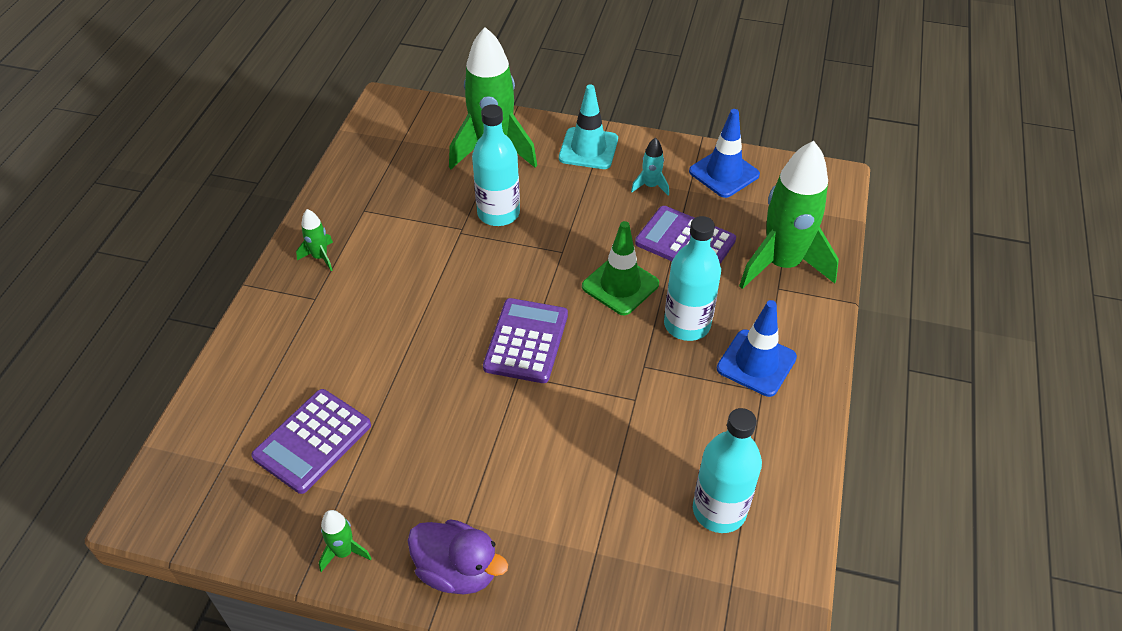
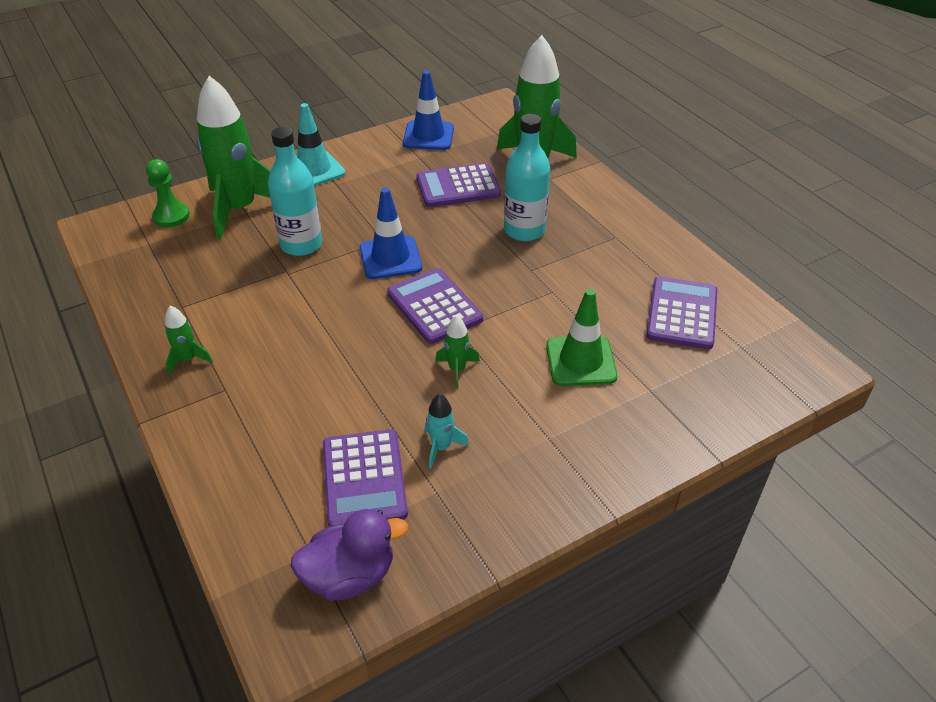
camera: 45 degrees left, 5 degrees down
green rocket [319,510,372,572] -> green rocket moved to [435,315,480,389]
purple duck [408,519,508,595] -> purple duck moved to [290,509,408,601]
green traffic cone [582,221,659,315] -> green traffic cone moved to [546,289,617,386]
turquoise rocket [631,138,669,196] -> turquoise rocket moved to [425,394,469,468]
turquoise bottle [693,408,762,533] -> purple calculator [646,277,717,349]
blue traffic cone [717,300,797,397] -> blue traffic cone moved to [360,188,422,279]
none -> green pawn [146,159,190,227]

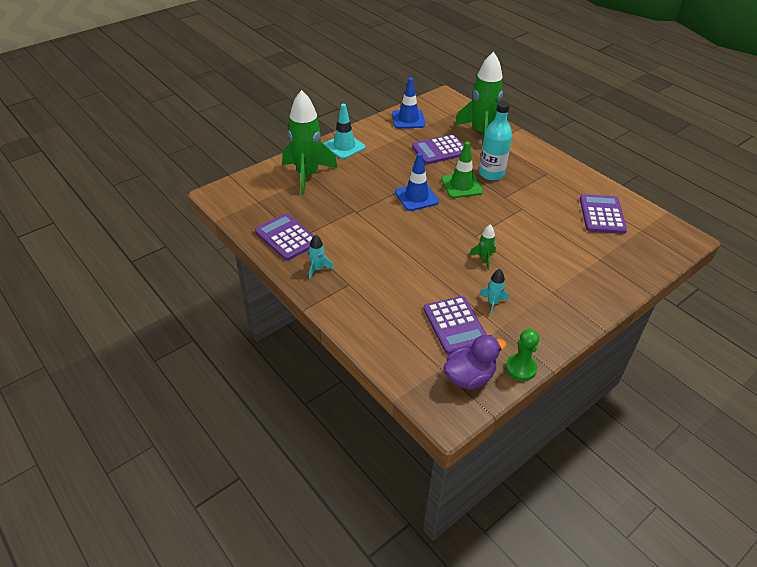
camera: 10 degrees left, 0 degrees up
green pawn [146,159,190,227] -> green pawn moved to [506,329,539,381]
green rocket [165,306,213,375] -> turquoise rocket [309,234,334,279]
turquoise bottle [268,127,322,256] -> none
purple calculator [387,268,483,344] -> purple calculator moved to [255,213,314,261]
green traffic cone [546,289,617,386] -> green traffic cone moved to [441,142,483,198]

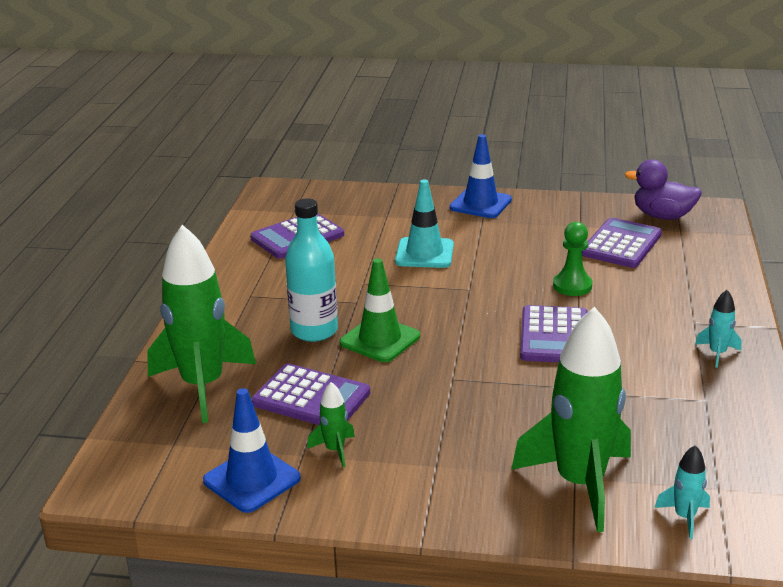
camera: 130 degrees left, 15 degrees down
purple calculator [255,213,314,261] -> purple calculator moved to [520,305,588,363]
turquoise traffic cone [324,104,366,159] -> turquoise traffic cone moved to [395,179,454,268]
blue traffic cone [395,153,439,211] -> blue traffic cone moved to [449,134,512,218]
green rocket [469,224,496,270] -> green rocket moved to [307,382,355,467]
turquoise rocket [479,269,509,315] -> turquoise rocket moved to [655,445,710,539]
green pawn [506,329,539,381] -> green pawn moved to [553,222,592,296]

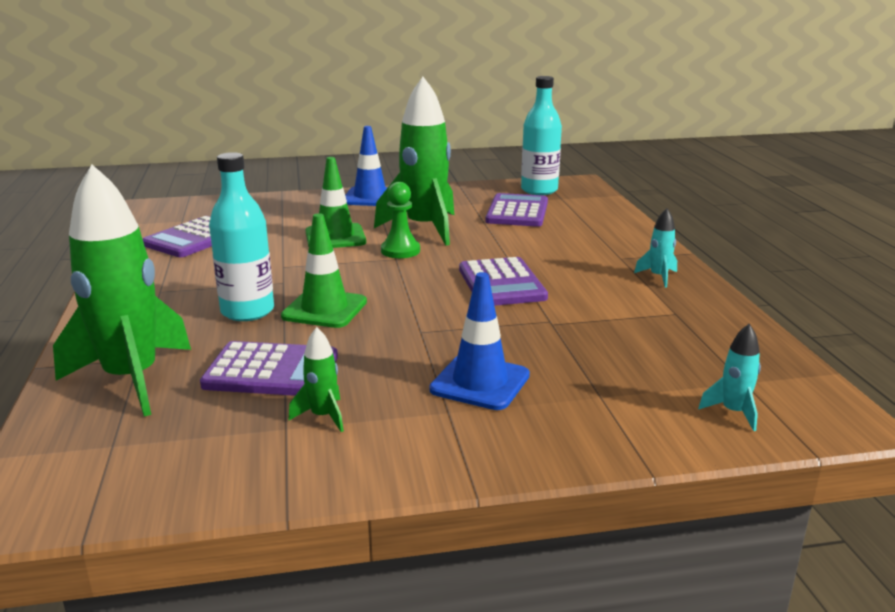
camera: 20 degrees left, 5 degrees down
blue traffic cone [203,388,301,513] -> blue traffic cone moved to [429,272,530,410]
turquoise traffic cone [395,179,454,268] -> green traffic cone [306,157,366,248]
green rocket [511,307,631,532] -> green rocket moved to [374,77,454,246]
green pawn [553,222,592,296] -> green pawn moved to [381,182,420,258]
purple duck [625,160,702,220] -> turquoise bottle [521,76,562,195]

